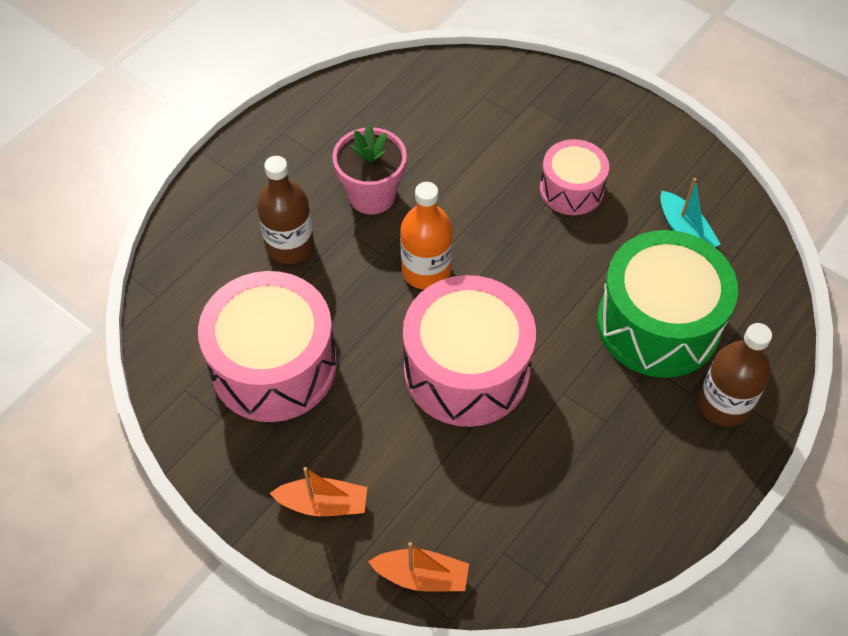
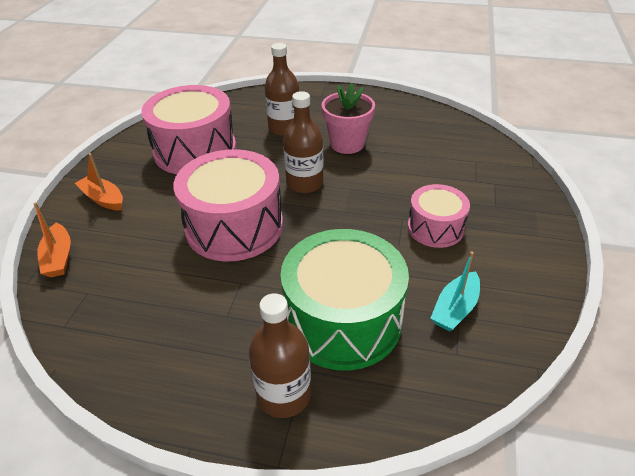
camera: 65 degrees right, 15 degrees down
orange boat [270,467,367,516] -> orange boat turned 150 degrees clockwise [75,153,123,211]
orange bottle [400,182,453,289] -> brown bottle [283,91,323,193]

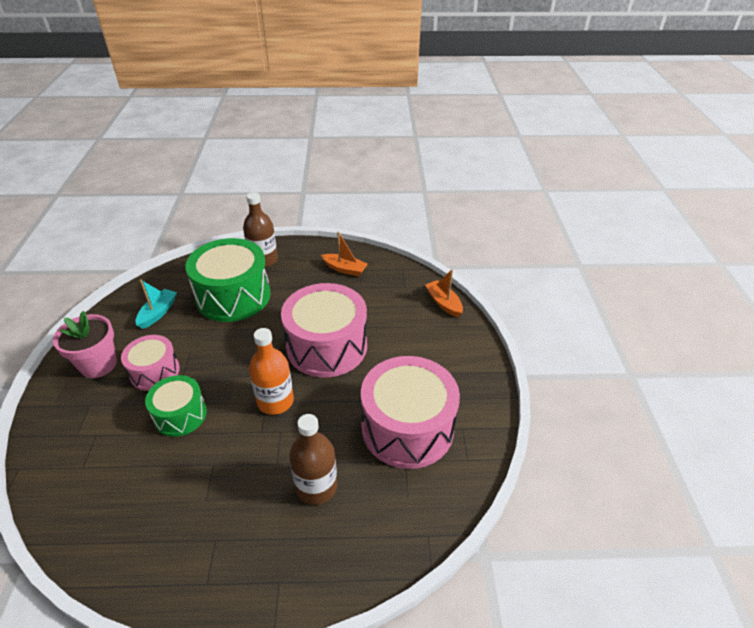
camera: 165 degrees right, 0 degrees up
orange boat [75,153,123,211] -> orange boat moved to [321,231,368,276]
brown bottle [283,91,323,193] -> orange bottle [249,328,294,415]
pink flower pot [322,83,375,154] -> pink flower pot moved to [53,311,117,378]
none -> green drum [145,375,207,437]

